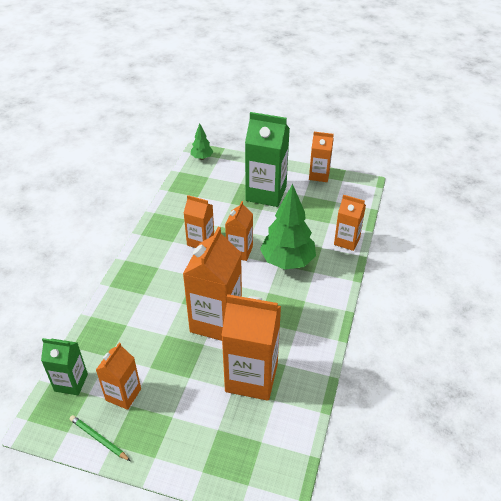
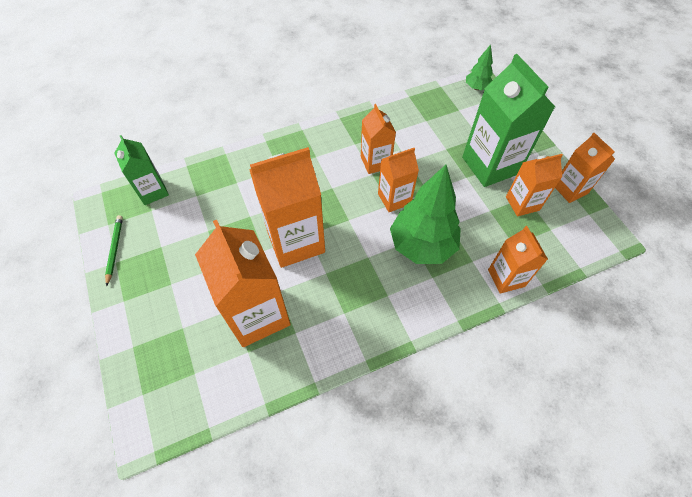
camera: 50 degrees right, 15 degrees up
orange carton [96,342,141,410] -> orange carton moved to [506,154,563,217]

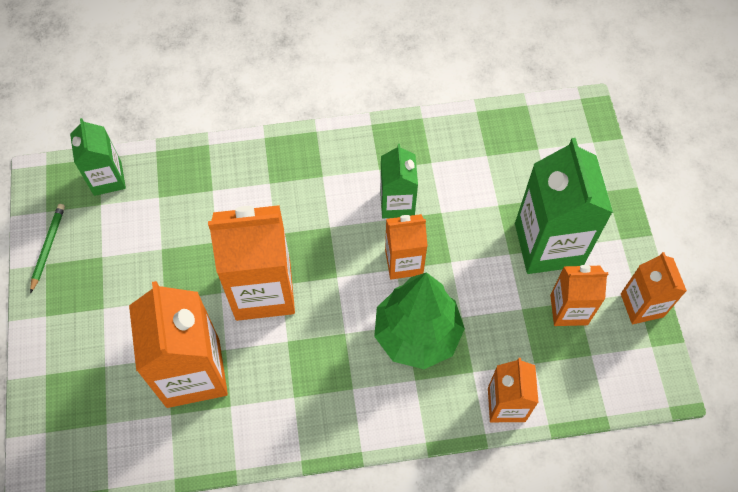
camera: 15 degrees right, 5 degrees up
orange carton [361,104,396,174] -> green carton [380,144,418,218]
green tree [466,44,493,90] -> none

